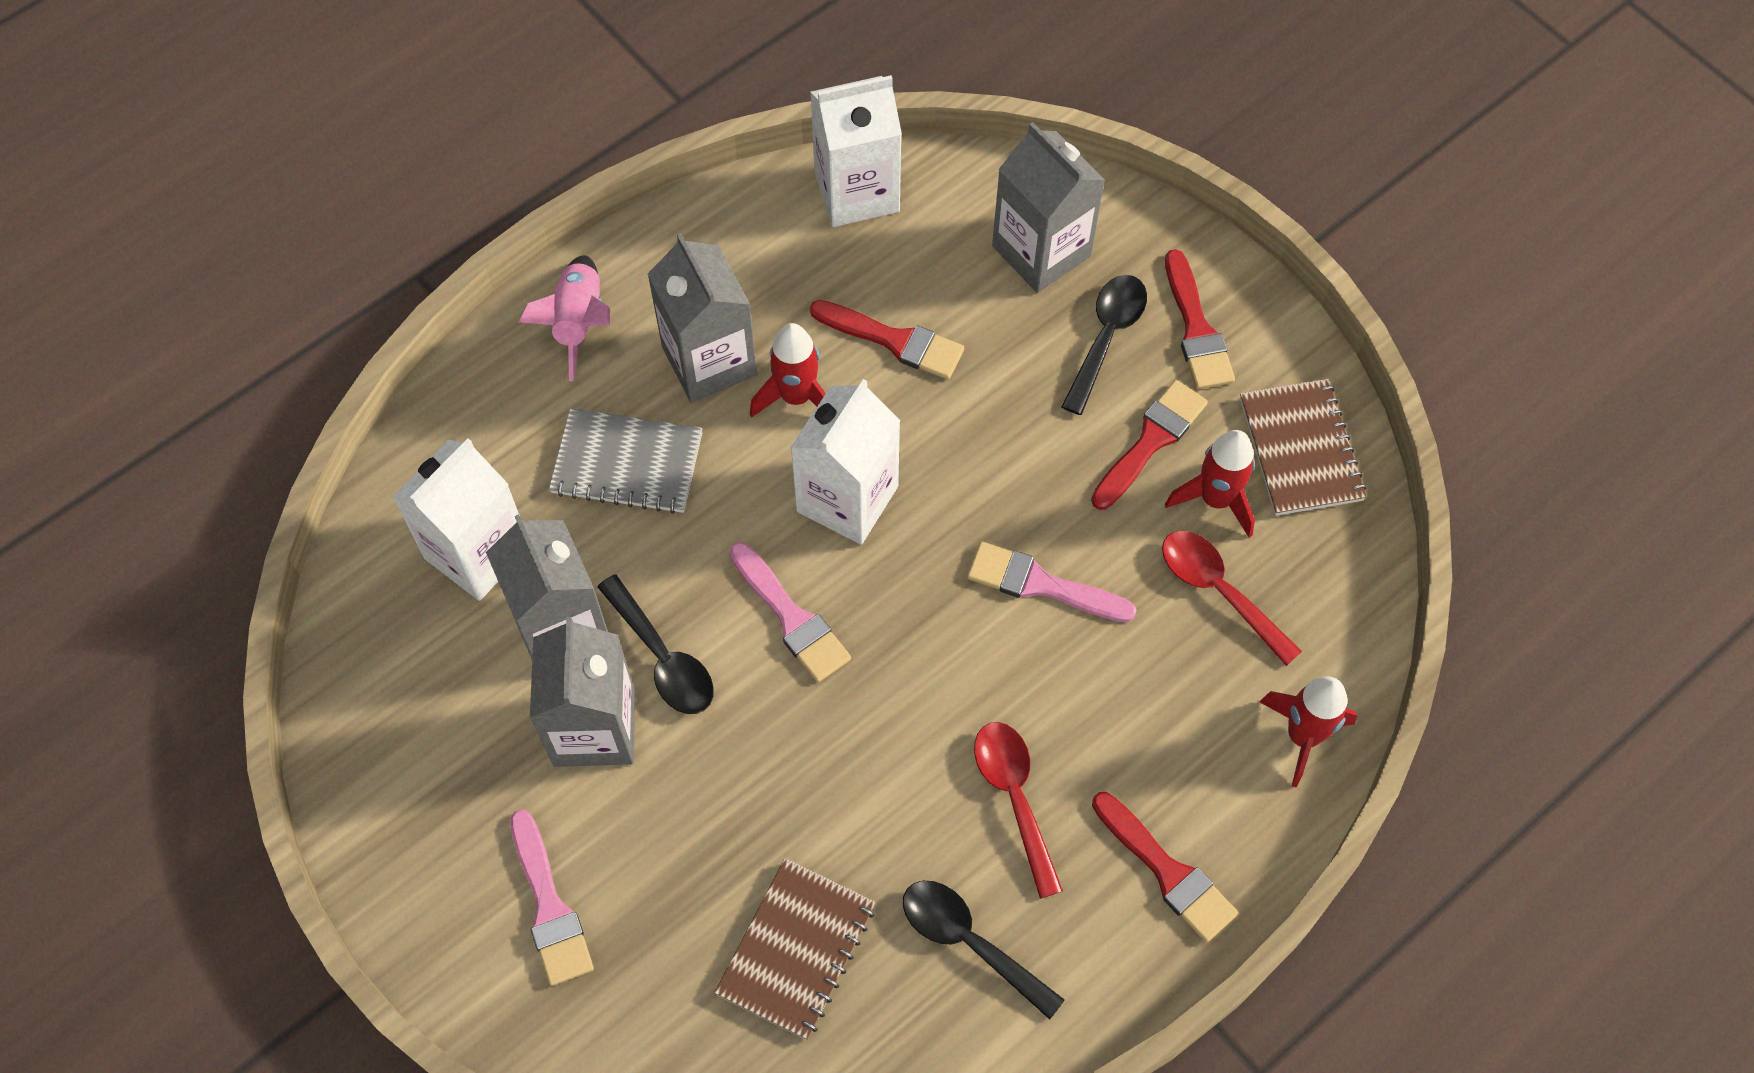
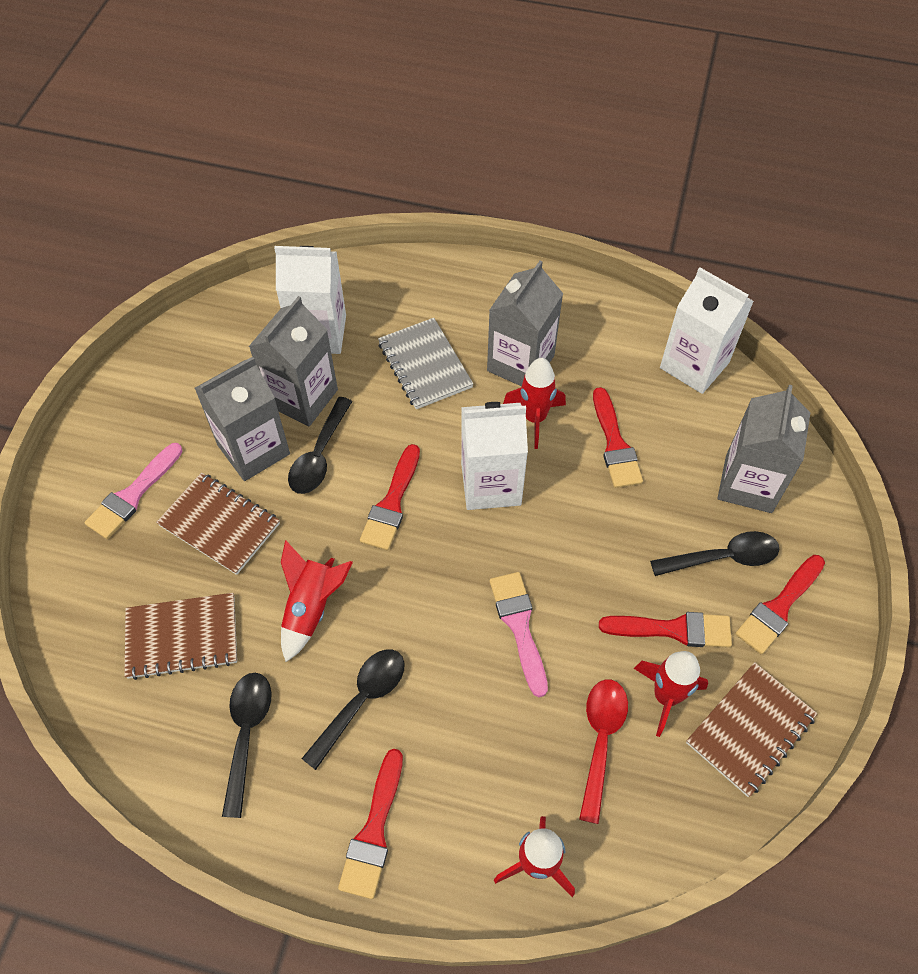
camera: 55 degrees right, 5 degrees down
pink rocket [519,255,610,381] -> none
pink brush [730,542,851,682] -> red brush [360,444,420,550]
red spoon [974,722,1063,899] -> black spoon [302,649,405,770]
none -> brown notebook [156,472,280,575]
none -> red rocket [281,540,353,662]

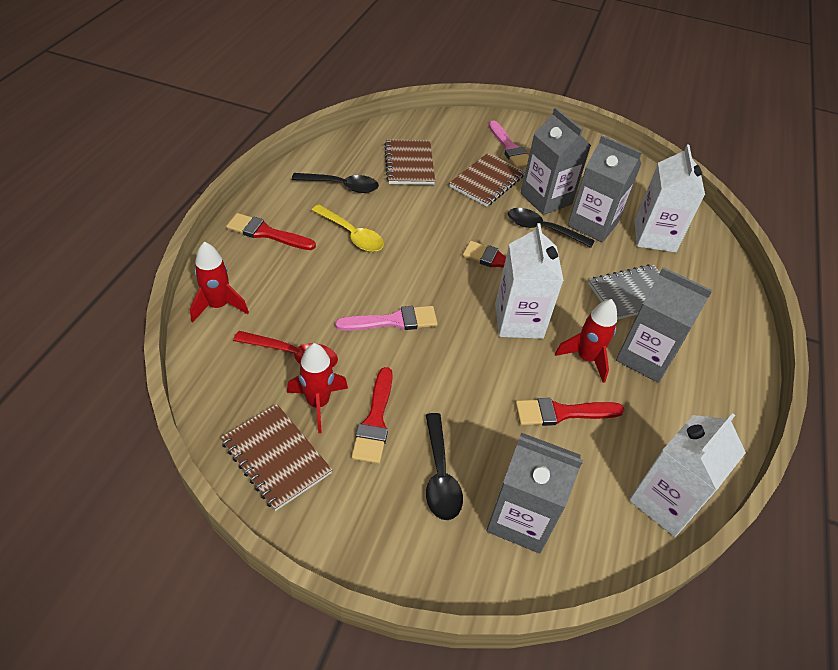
camera: 90 degrees right, 10 degrees down
pink brush [85,443,183,539] -> pink brush turned 150 degrees counterclockwise [489,120,529,168]
red rocket [281,540,353,662] -> none
black spoon [302,649,405,770] -> yellow spoon [312,205,384,252]
red brush [735,555,825,654] -> none

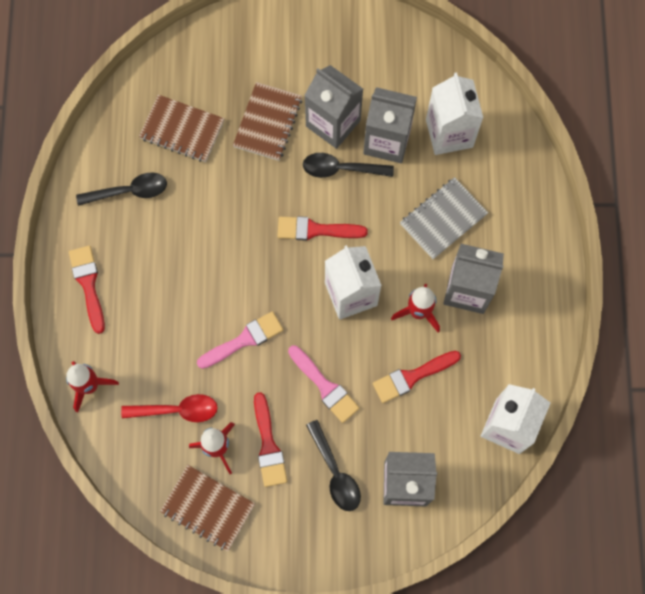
camera: 15 degrees left, 25 degrees up
red brush [226,213,316,250] -> red brush turned 75 degrees clockwise [69,246,105,334]
yellow spoon [312,205,384,252] -> none
brown notebook [384,139,435,185] -> brown notebook turned 45 degrees counterclockwise [139,95,225,162]
pink brush [489,120,529,168] -> pink brush moved to [288,345,360,423]

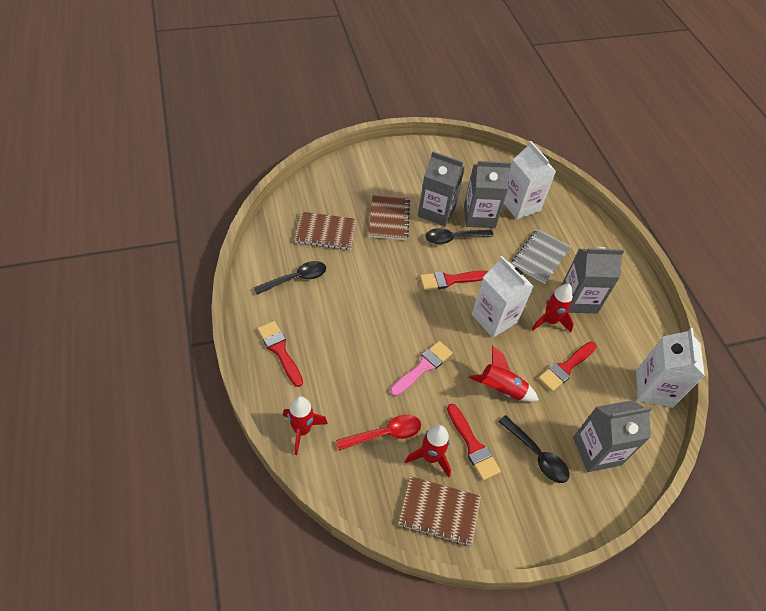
camera: 20 degrees left, 20 degrees down
pink brush [288,345,360,423] -> red rocket [468,346,539,402]

